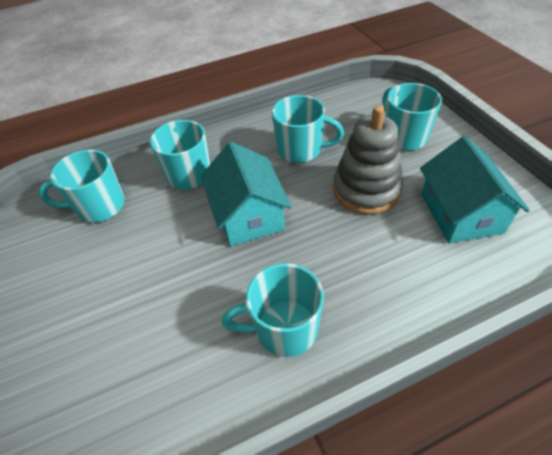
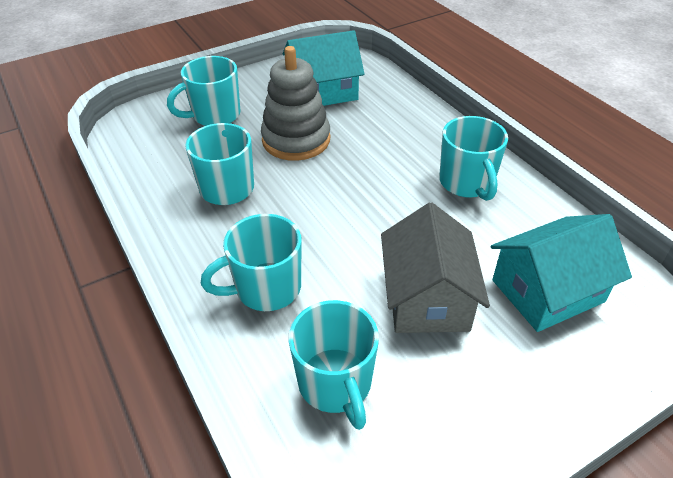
camera: 100 degrees left, 5 degrees down
turquoise house [201,142,292,246] -> turquoise house moved to [491,214,632,332]
none -> grey house [381,203,490,333]

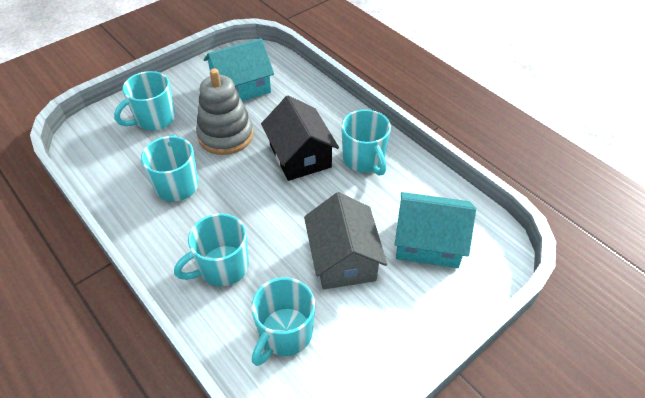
camera: 10 degrees left, 5 degrees up
turquoise mug [288,300,379,430] -> turquoise mug turned 60 degrees clockwise [251,277,315,366]
turquoise house [491,214,632,332] -> turquoise house turned 45 degrees clockwise [395,192,476,268]
none -> black house [261,95,339,181]

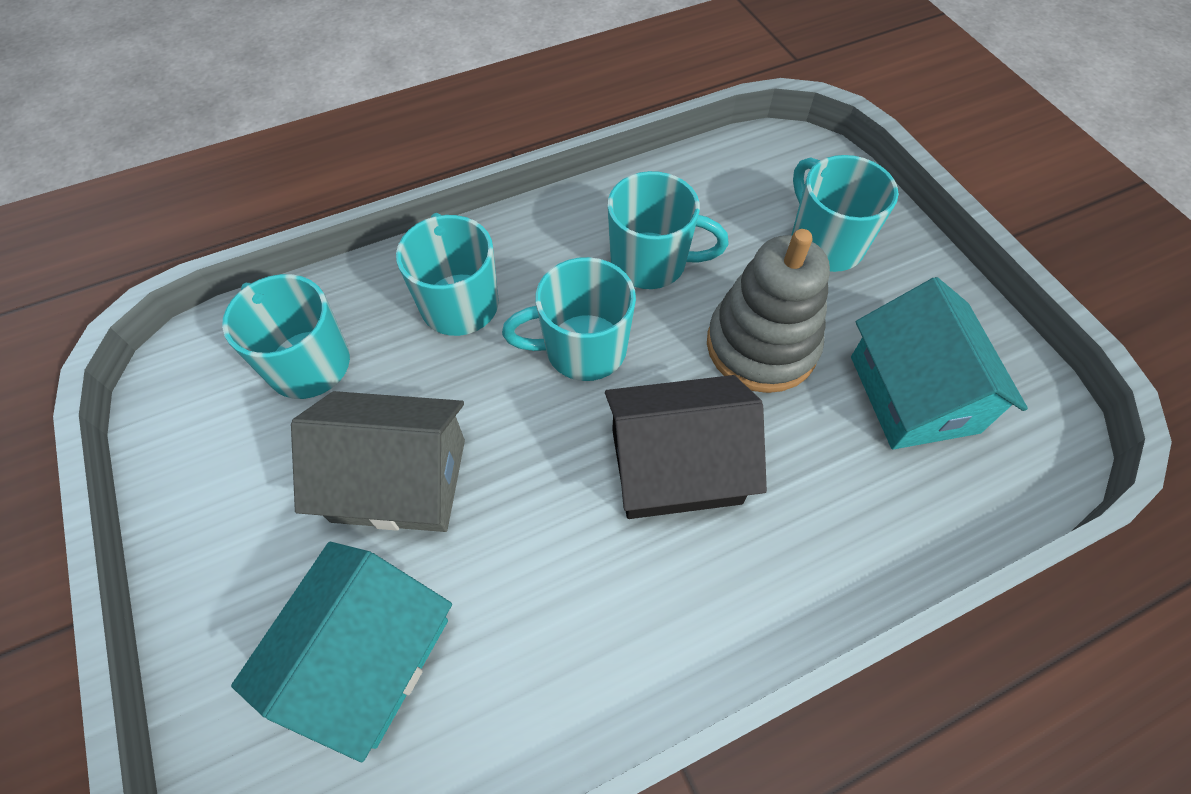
camera: 105 degrees right, 10 degrees up
turquoise mug [341,109,391,176] -> turquoise mug moved to [502,257,636,381]

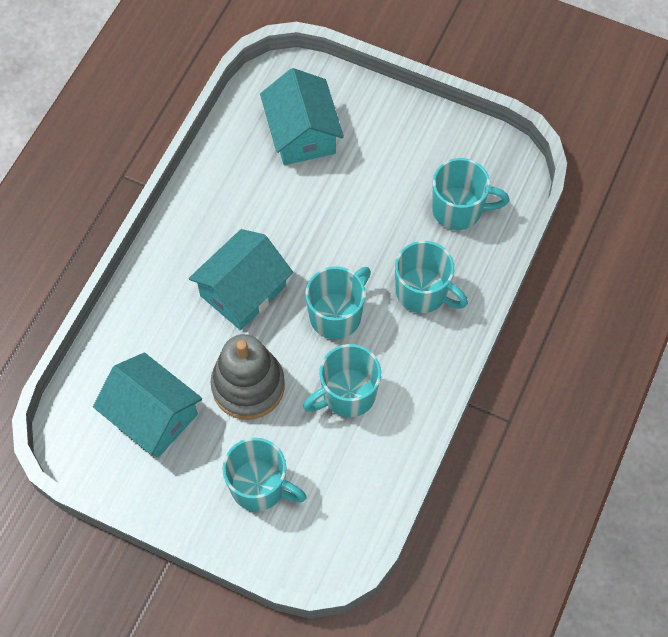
camera: 140 degrees right, 5 degrees up
grey house [291,391,465,532] -> none
black house [605,375,767,519] -> turquoise house [189,229,293,330]

